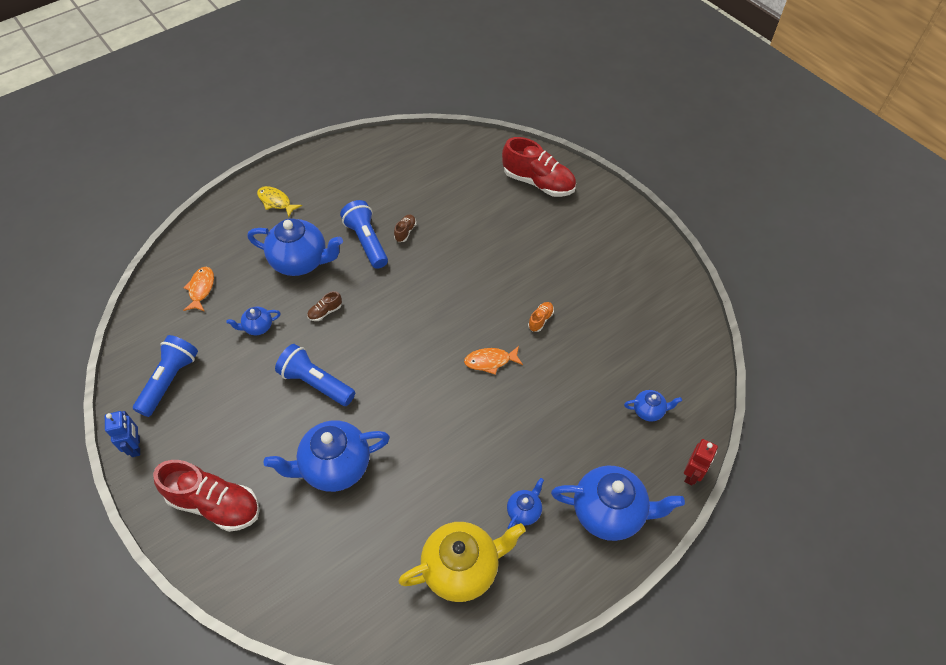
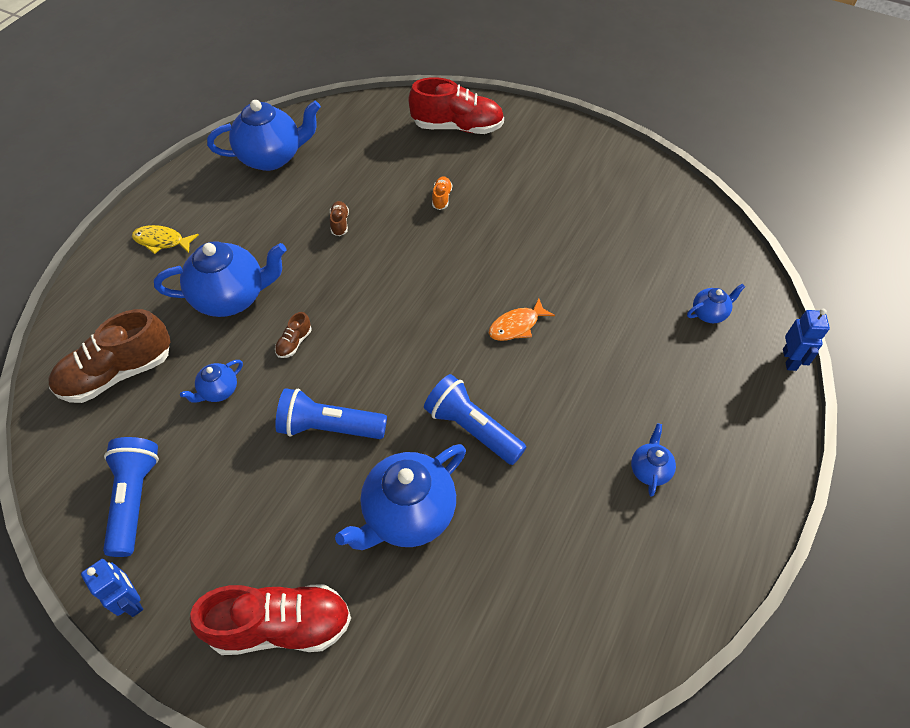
camera: 25 degrees left, 0 degrees up
orange fish [183,267,214,312] -> brown shoe [48,309,171,403]
blue flashlight [340,200,388,269] -> blue flashlight moved to [424,374,526,465]
yellow teapot [398,522,526,602] -> none
orange shoe [528,302,554,332] -> orange shoe moved to [432,176,452,210]
blue teapot [551,465,685,541] -> blue teapot moved to [207,100,321,171]
red robot [684,439,718,485] -> blue robot [783,309,830,371]

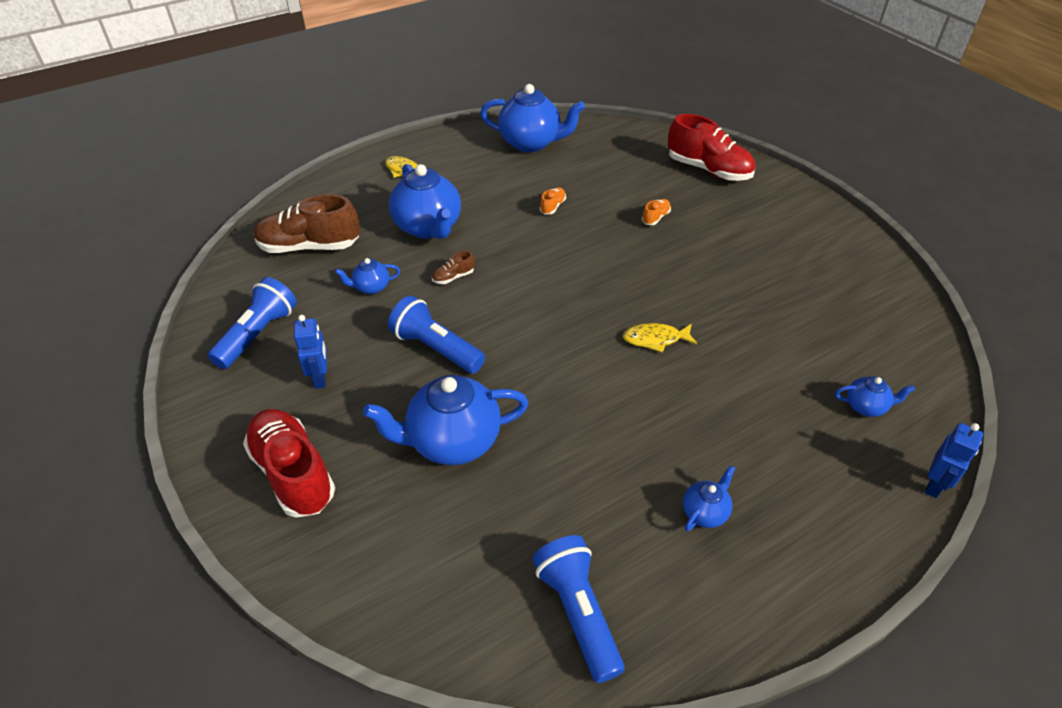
camera: 30 degrees right, 10 degrees down
blue robot [81,559,143,617] -> blue robot moved to [294,315,327,389]
blue teapot [154,241,287,317] -> blue teapot turned 45 degrees clockwise [389,164,461,239]
red shoe [190,584,351,655] -> red shoe turned 150 degrees counterclockwise [243,409,335,518]
brown shoe [330,201,349,236] -> orange shoe [540,187,566,214]
blue flashlight [424,374,526,465] -> blue flashlight moved to [532,535,624,683]
orange fish [489,298,555,341] -> yellow fish [623,323,698,353]

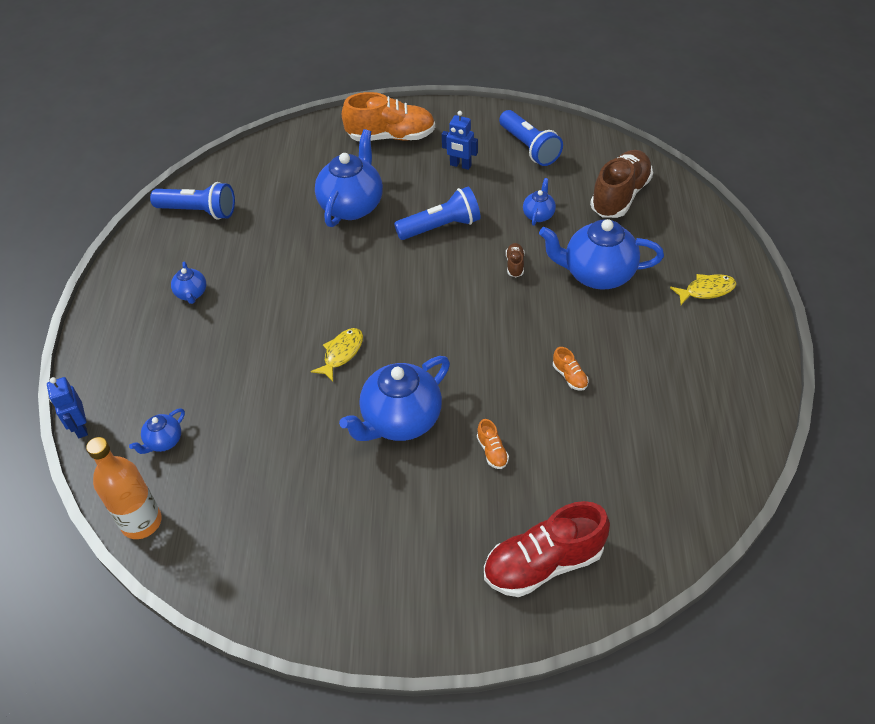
camera: 125 degrees right, 5 degrees up
red shoe [243,409,335,518] -> orange shoe [342,92,435,141]
blue teapot [480,84,585,152] -> blue teapot moved to [339,356,450,441]
none -> orange bottle [86,437,162,539]

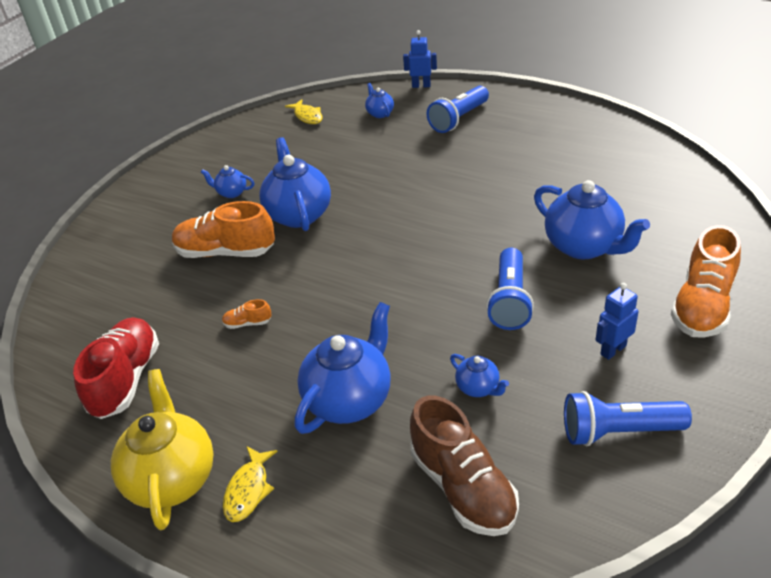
camera: 120 degrees right, 10 degrees down
orange bottle [86,437,162,539] -> none
blue flashlight [150,182,235,220] -> blue flashlight moved to [426,86,489,133]
blue teapot [171,262,206,304] -> blue teapot moved to [201,165,254,198]
yellow fish [311,328,363,382] -> yellow fish moved to [285,99,323,124]
orange shoe [477,419,509,469] -> orange shoe [172,201,275,258], size x2.35
red shoe [484,501,610,597] -> red shoe moved to [73,317,159,419]
brown shoe [506,243,524,277] -> none
none -> yellow teapot [111,369,214,530]

